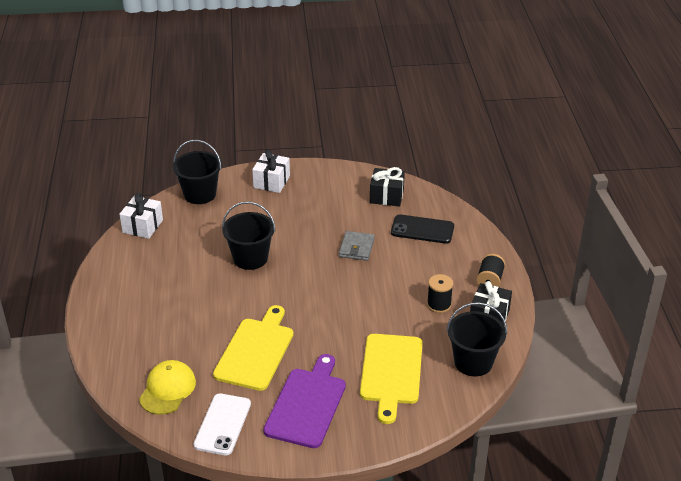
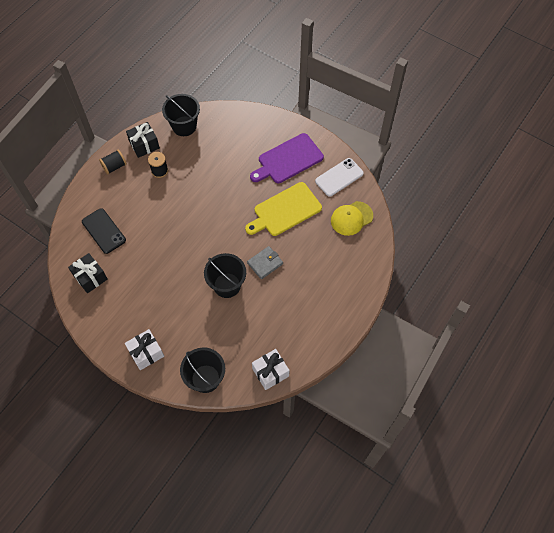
camera: 140 degrees left, 25 degrees up
grey wallet [339,231,375,261] -> grey wallet moved to [247,246,283,279]
yellow cutting board [360,334,423,424] -> none

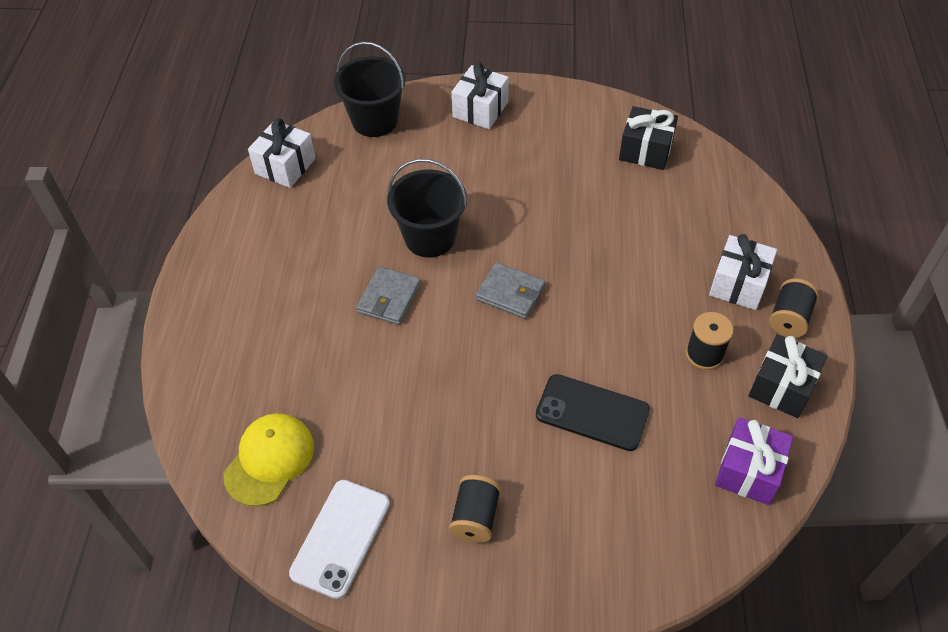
camera: 150 degrees right, 10 degrees down
black phone [82,208,126,254] -> black phone moved to [536,374,650,451]
black bucket [162,94,200,136] -> purple gift [715,417,793,505]
yellow cutting board [245,182,322,236] -> none
purple cutting board [250,133,324,183] -> black spool [449,475,501,543]
none -> grey wallet [476,262,545,319]
none -> white gift [709,234,777,310]

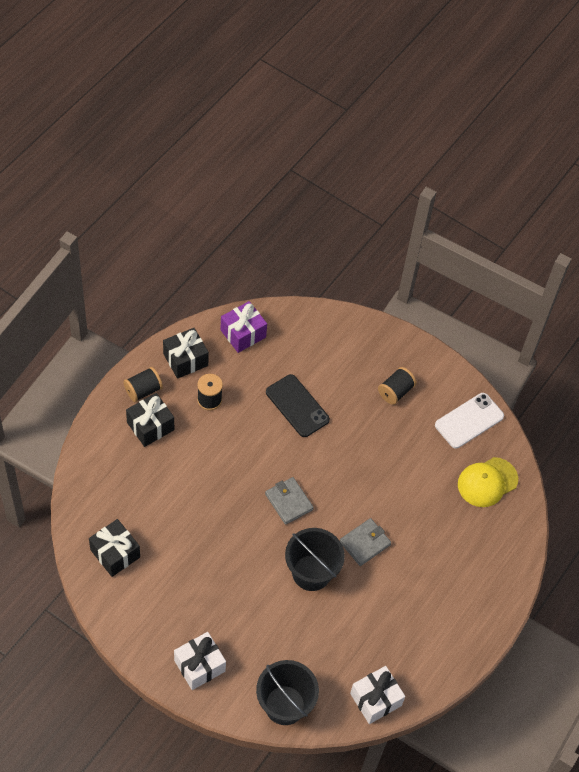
camera: 155 degrees left, 5 degrees up
white gift [709,234,777,310] -> black gift [126,393,174,447]

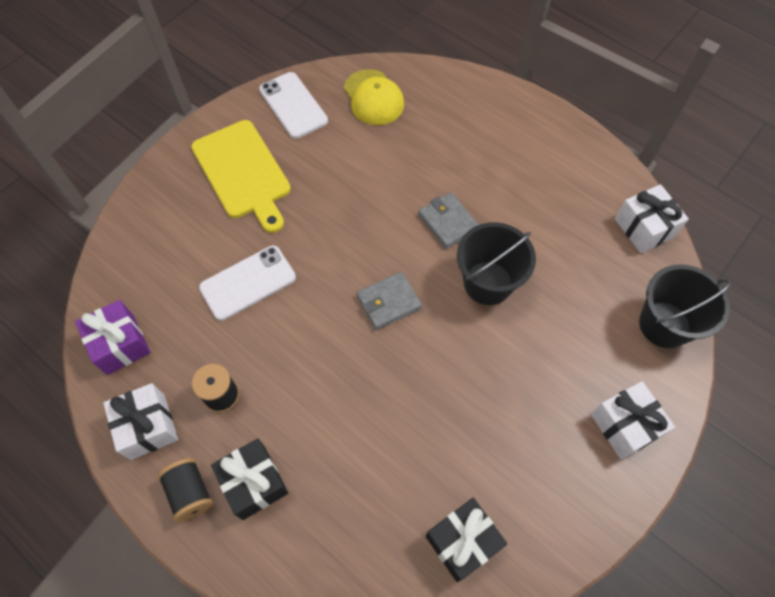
camera: 80 degrees left, 5 degrees up
black gift [163,328,209,379] -> white gift [103,383,178,460]
black phone [266,374,330,437] -> white phone [199,246,296,321]
black spool [378,367,417,405] -> yellow cutting board [191,120,291,233]

